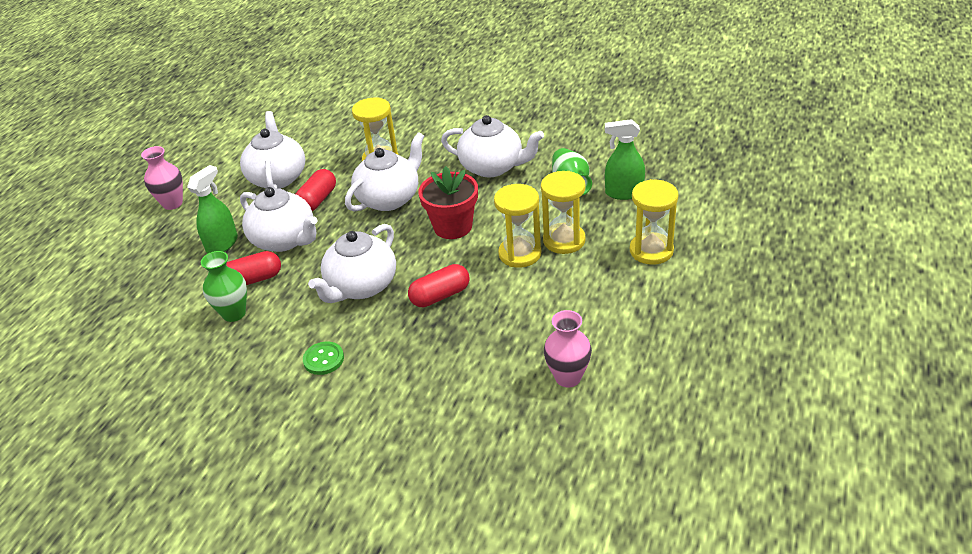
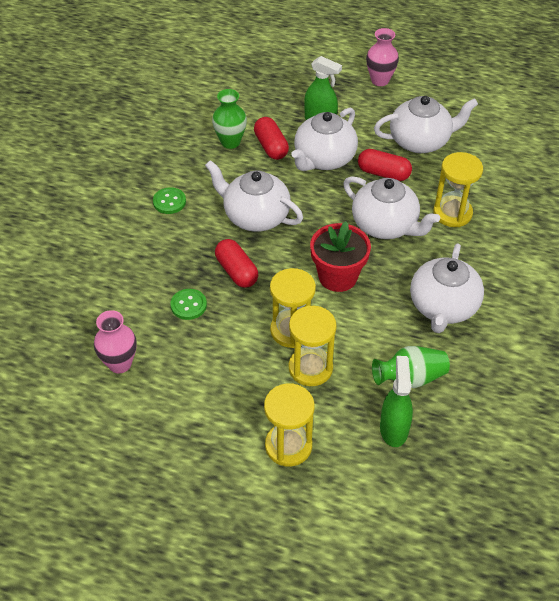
camera: 85 degrees right, 10 degrees up
none -> green button [170,289,207,320]

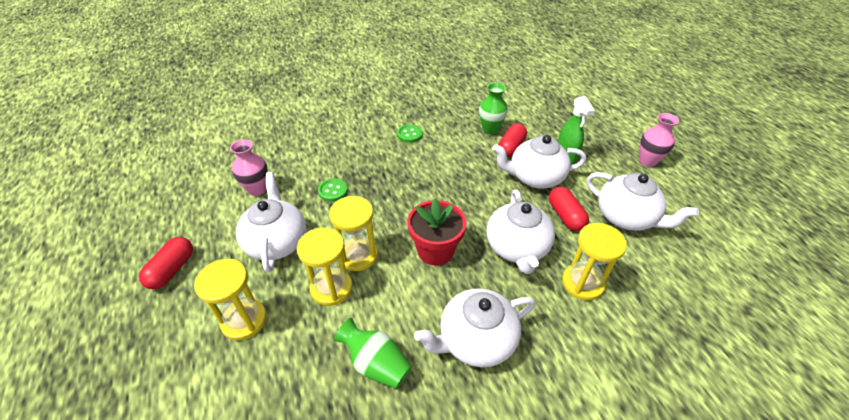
camera: 50 degrees right, 5 degrees down
white teapot [205,160,303,232] -> white teapot moved to [236,172,306,273]
red capsule [215,239,258,288] -> red capsule moved to [139,237,193,289]
green spray bottle [380,356,413,447] -> none

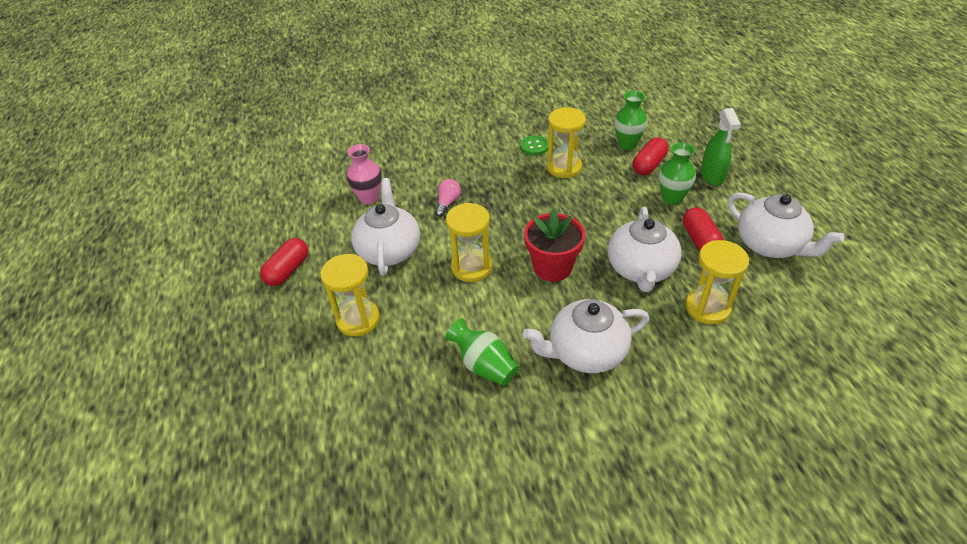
camera: 10 degrees right, 0 degrees up
yellow hourglass [297,227,352,306] -> yellow hourglass moved to [547,107,586,178]
green button [318,178,348,202] -> pink light bulb [435,179,461,217]
white teapot [492,135,586,189] -> green vase [659,143,696,205]
pink vase [639,113,679,167] -> none

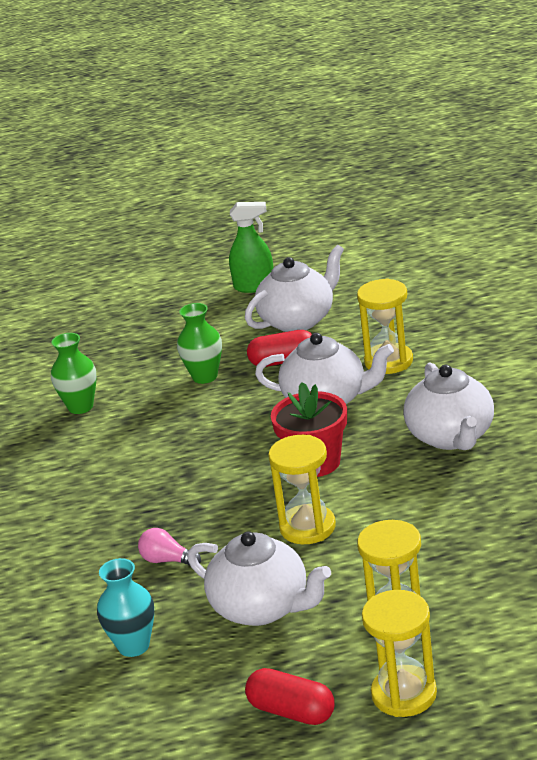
camera: 85 degrees left, 15 degrees down
pink vase [347,144,382,204] -> turquoise vase [97,558,154,657]
white teapot [351,178,420,276] -> white teapot turned 150 degrees counterclockwise [188,531,331,626]
green vase [445,318,519,386] -> none
green button [520,135,548,156] -> none
yellow hourglass [547,107,586,178] -> yellow hourglass moved to [362,590,437,717]
red capsule [632,137,669,176] -> none
green spray bottle [701,108,741,186] -> green spray bottle moved to [229,202,274,293]

